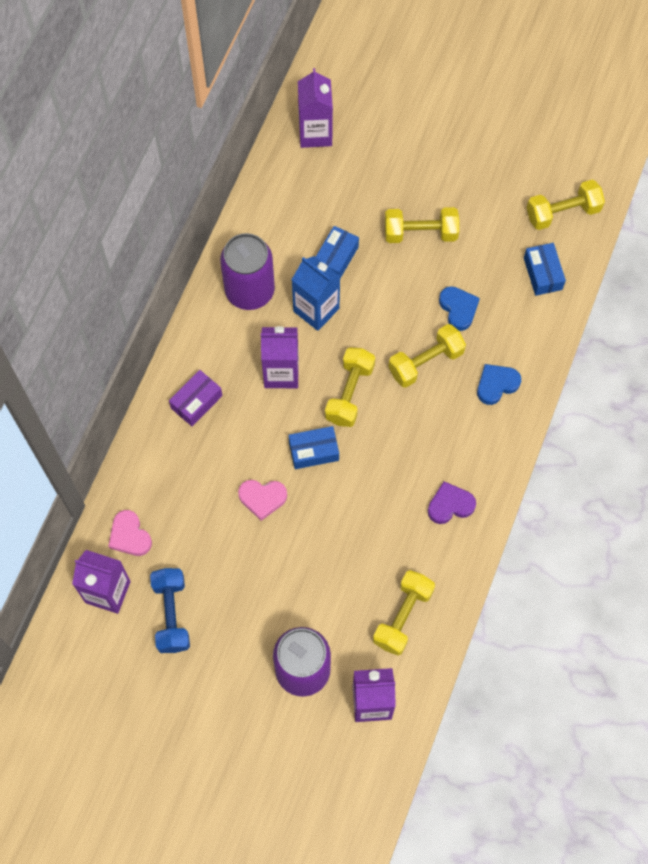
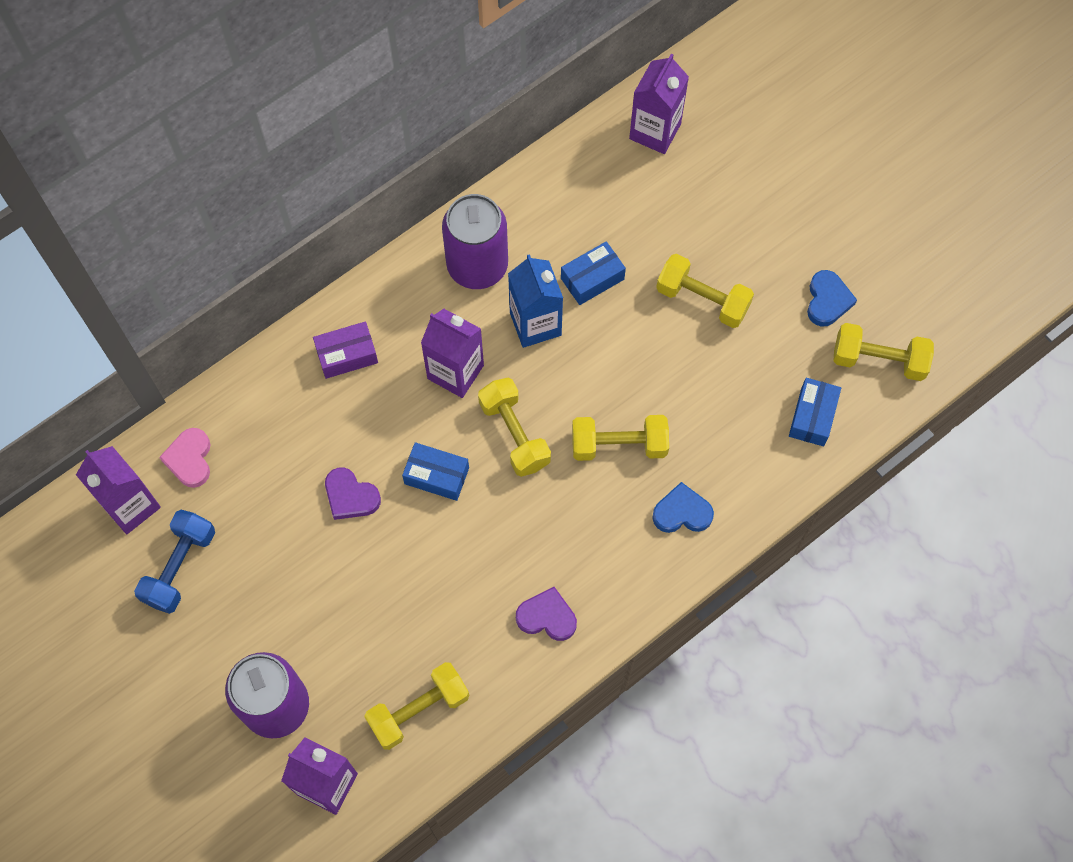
camera: 30 degrees right, 0 degrees up
pink heart [238,480,287,521] -> purple heart [325,467,381,520]
yellow dumbbell [325,347,375,427] -> yellow dumbbell turned 75 degrees counterclockwise [478,378,551,477]
blue heart [439,286,480,331] -> blue heart moved to [807,270,857,327]

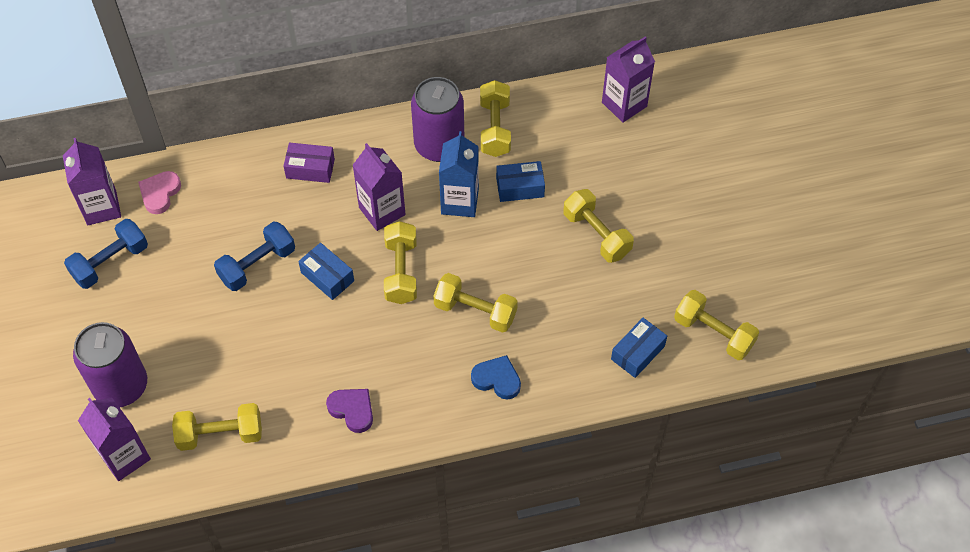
camera: 25 degrees right, 10 degrees down
purple heart [325,467,381,520] -> blue dumbbell [214,222,295,291]
blue heart [807,270,857,327] -> none
none -> yellow dumbbell [480,80,511,157]

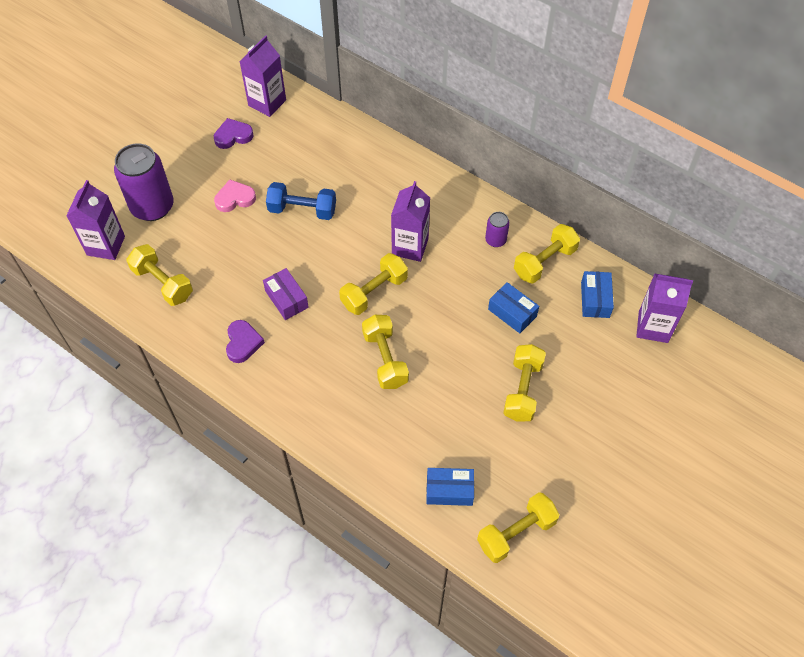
camera: 50 degrees right, 0 degrees up
blue dumbbell [64,219,148,289] -> purple heart [214,118,254,149]
pink heart [138,171,181,214] -> pink heart moved to [214,179,256,212]
purple box [284,142,335,183] -> purple box moved to [263,268,309,320]
blue box [298,243,354,300] -> blue box moved to [581,271,614,318]
purple can [411,77,464,162] -> purple can [485,212,510,247], size x0.47
blue carton [439,131,479,217] -> none
blue heart [471,355,521,400] -> none
yellow dumbbell [674,290,759,360] -> yellow dumbbell turned 60 degrees clockwise [477,492,559,563]

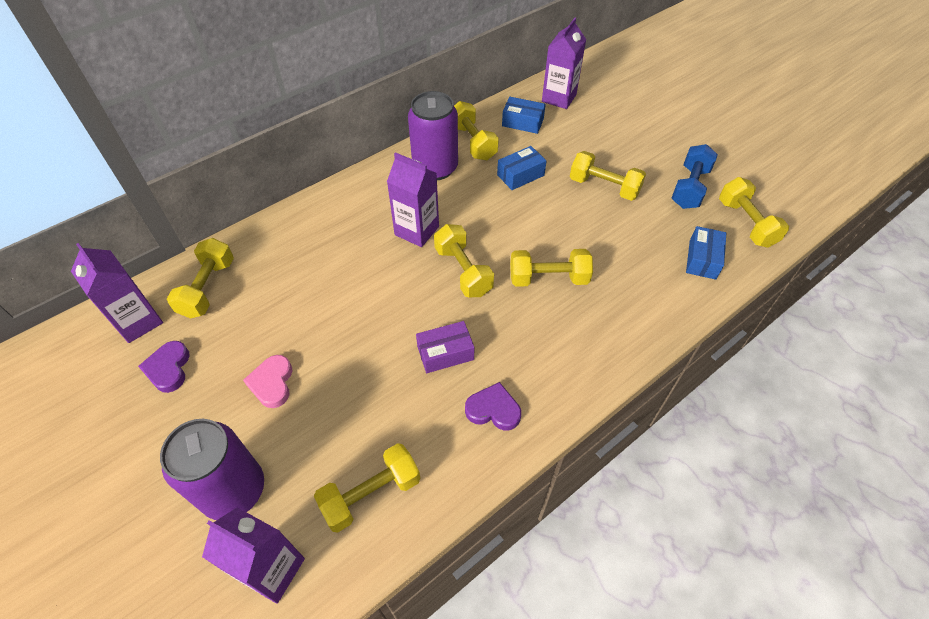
camera: 75 degrees left, 5 degrees down
blue dumbbell [266,182,336,220] -> blue dumbbell moved to [671,144,718,209]
purple can [485,212,510,247] -> purple can [408,91,458,180], size x2.12
none -> yellow dumbbell [167,238,234,319]

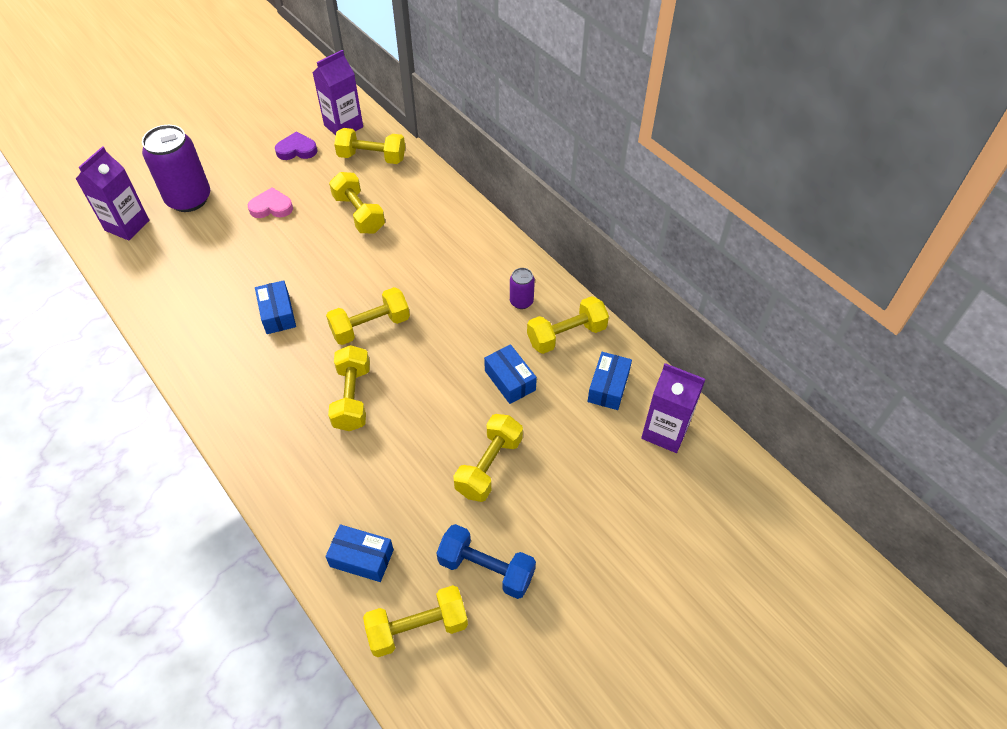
camera: 90 degrees right, 0 degrees up
yellow dumbbell [314,443,420,532] -> yellow dumbbell moved to [329,172,385,233]
purple carton [387,152,439,247] -> none
purple can [408,91,458,180] -> purple can [510,268,535,309], size x0.47
purple box [416,321,475,373] -> blue box [255,280,296,334]
purple heart [465,382,521,430] -> none

